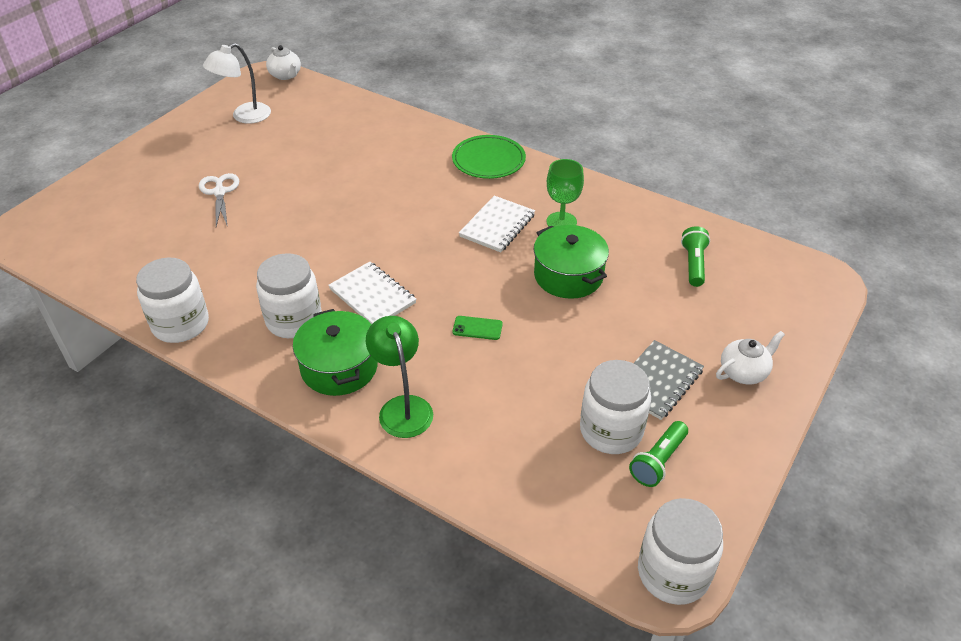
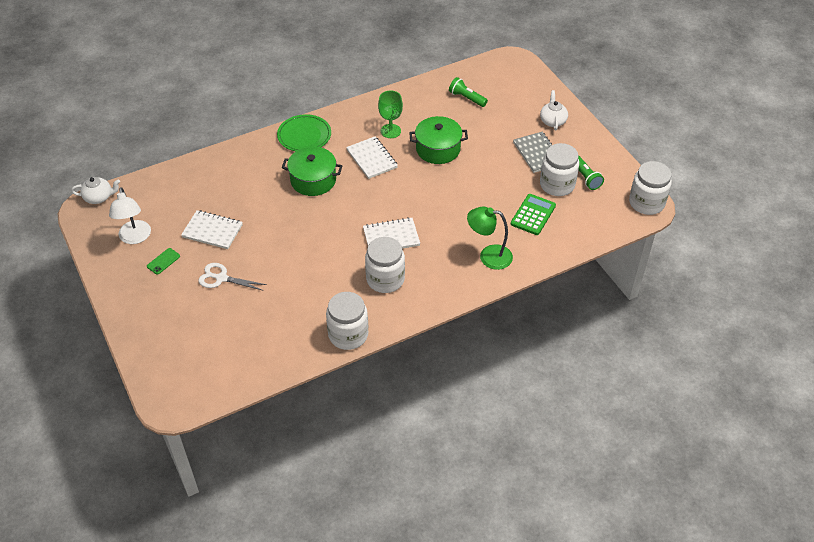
camera: 60 degrees left, 5 degrees up
green pot [293,309,378,396] -> green pot moved to [282,147,342,196]
green phone [453,316,503,340] -> green phone moved to [147,248,180,275]
none -> white notebook [181,210,243,249]
none -> green calculator [511,194,556,235]

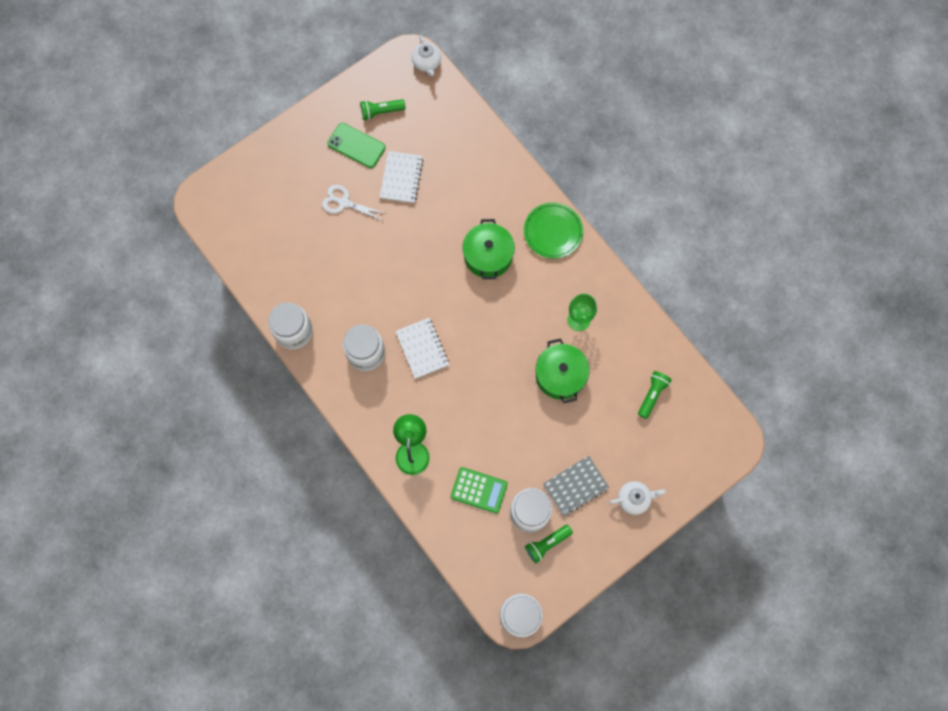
camera: 80 degrees right, 25 degrees up
white lamp [109,187,151,244] -> green flashlight [360,99,406,120]
green phone [147,248,180,275] -> green phone [327,123,385,168], size x1.76
white scissors [198,263,267,291] -> white scissors turned 75 degrees counterclockwise [322,185,386,221]
white notebook [346,137,398,179] -> none

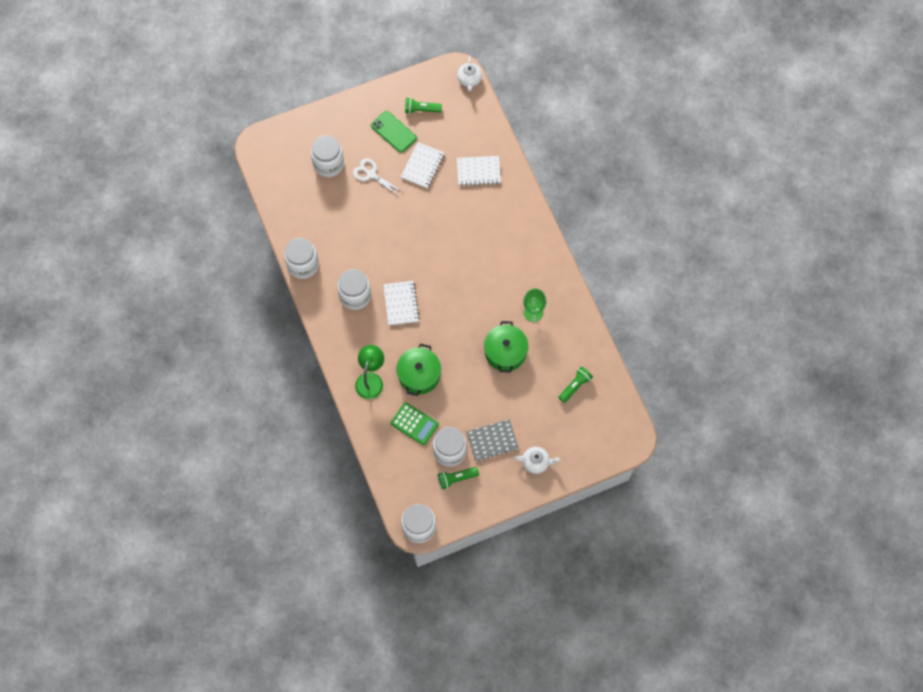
camera: 15 degrees right, 5 degrees down
green pot [462,219,515,279] -> green pot moved to [397,344,441,396]
green plate [524,203,583,259] -> none
none -> white jar [311,135,344,177]
none -> white notebook [457,156,501,186]

